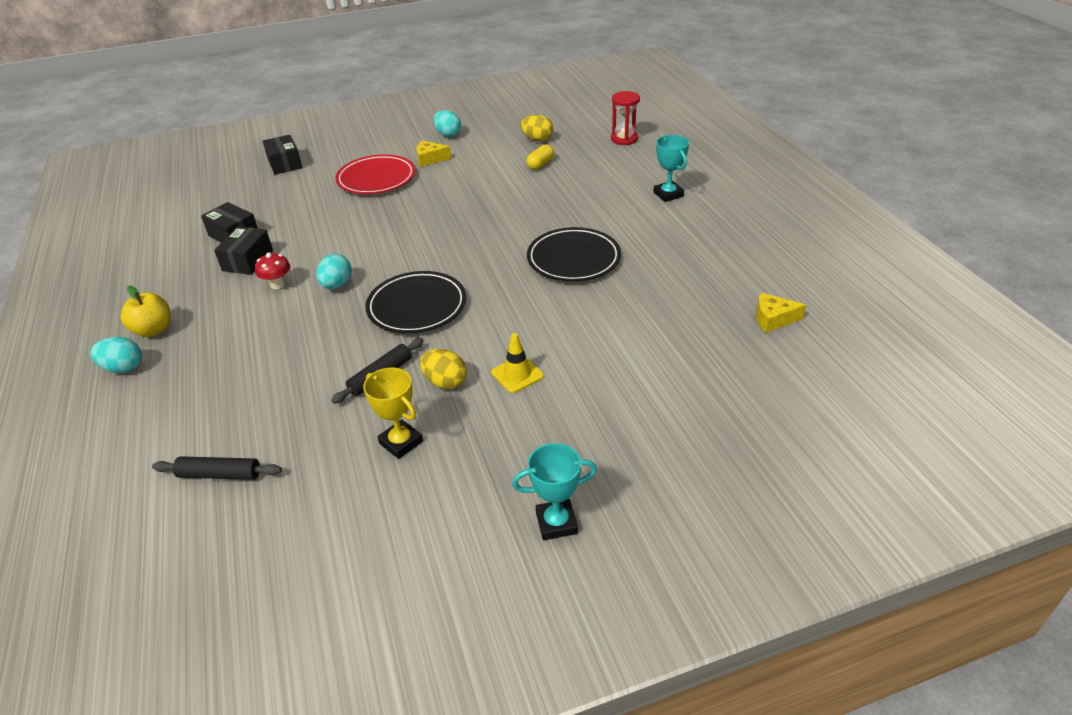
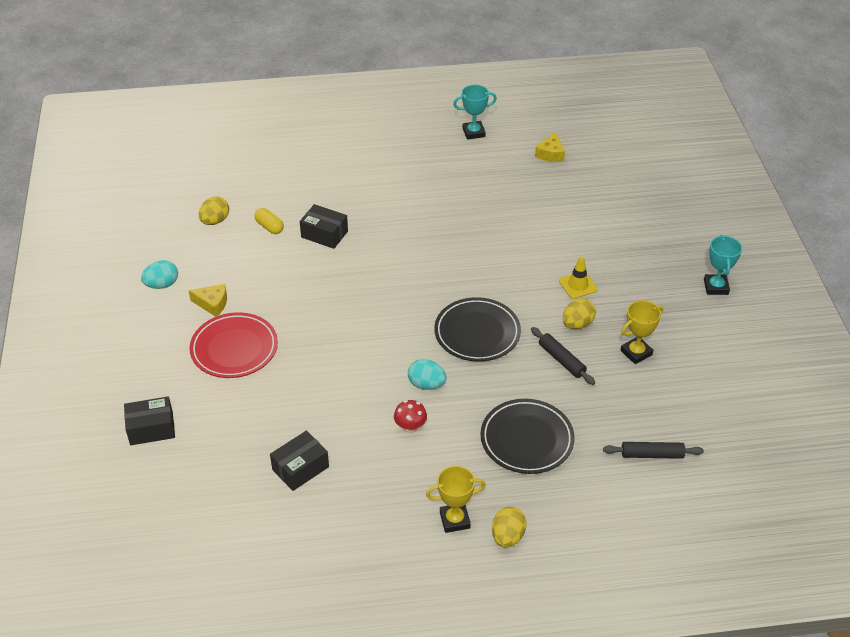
camera: 80 degrees left, 5 degrees up
turquoise egg [90,337,142,373] -> yellow egg [492,507,527,547]
yellow apple [121,286,171,337] -> yellow trophy [426,466,486,533]
black rolling pin [152,456,282,480] -> black rolling pin turned 75 degrees clockwise [603,442,704,459]
black box [214,226,273,275] -> black box moved to [300,204,348,249]
yellow cheese [417,141,452,167] -> yellow cheese turned 90 degrees counterclockwise [188,284,227,317]
black plate [527,227,621,282] -> black plate moved to [480,399,575,474]
red hourglass [611,91,640,145] -> none
turquoise trophy [654,135,689,202] -> turquoise trophy moved to [453,85,497,140]

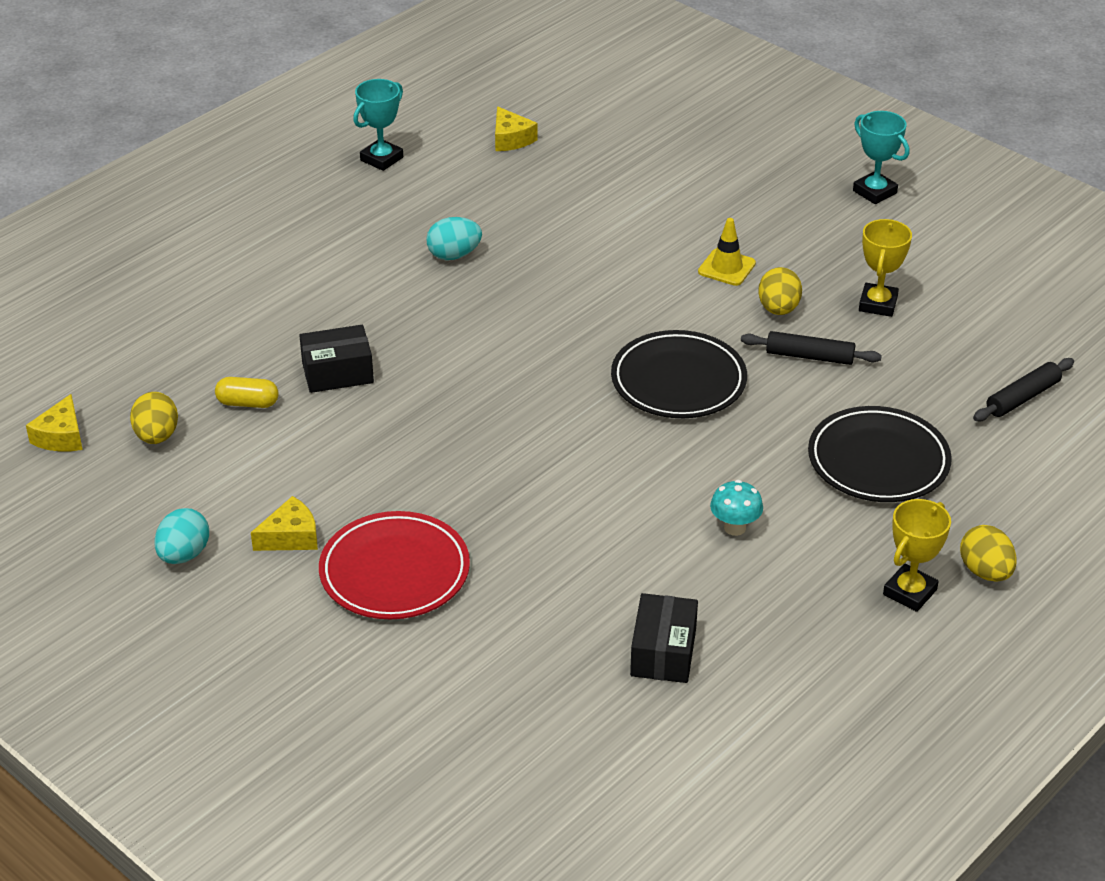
camera: 40 degrees left, 5 degrees down
black box [124,396,175,445] -> none
red mushroom [394,400,427,434] -> turquoise mushroom [710,480,763,536]
turquoise egg [408,359,447,390] -> turquoise egg moved to [426,217,482,260]
none -> yellow cheese [26,394,83,451]

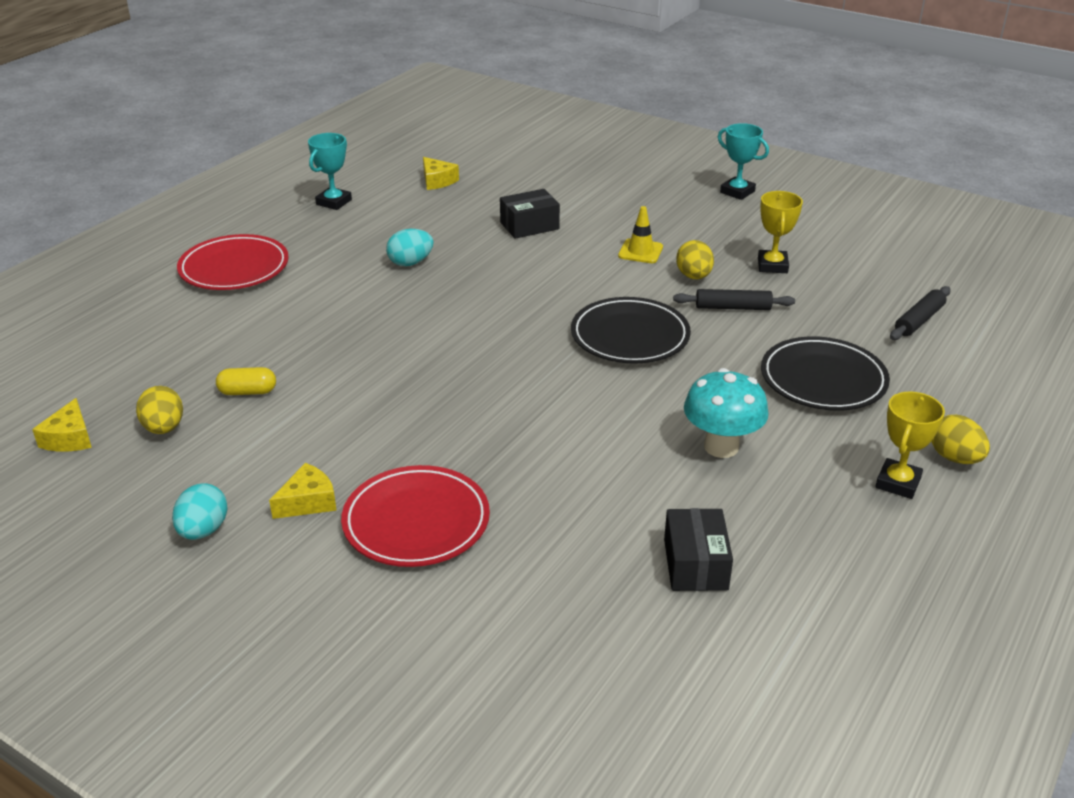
camera: 10 degrees left, 5 degrees down
black box [299,325,374,393] -> black box moved to [500,189,560,239]
turquoise mushroom [710,480,763,536] -> turquoise mushroom [684,368,768,458], size x1.70
none -> red plate [177,234,289,290]

